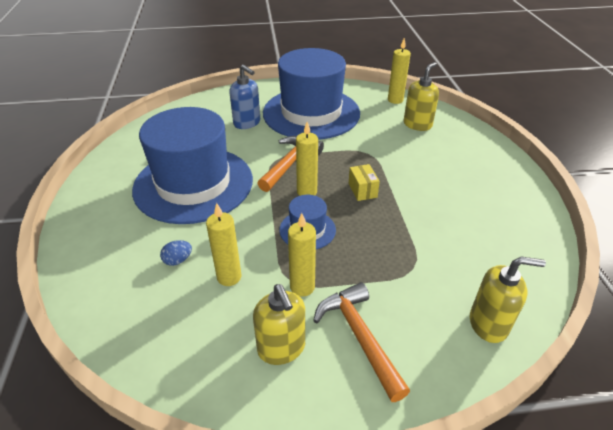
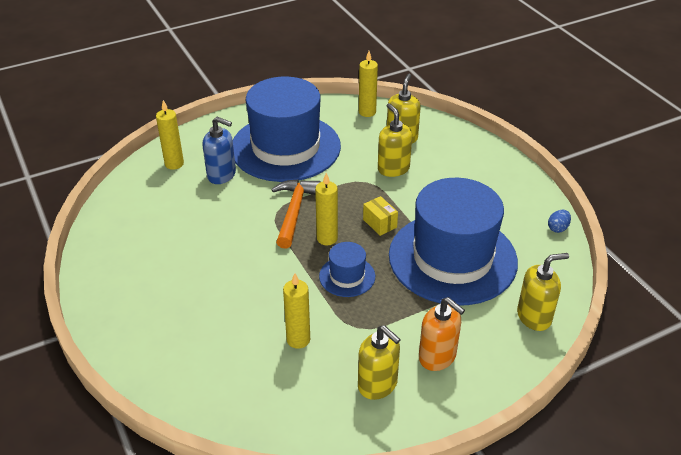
camera: 20 degrees left, 0 degrees up
blue hat [132,107,253,224] -> blue hat moved to [389,178,518,305]
blue egg [160,240,192,266] -> blue egg moved to [548,210,571,233]
yellow candle [288,213,316,297] -> yellow candle moved to [156,100,184,170]
orange hammer [313,282,410,402] -> orange soap dispenser [419,297,465,371]
none -> yellow soap dispenser [378,103,412,177]

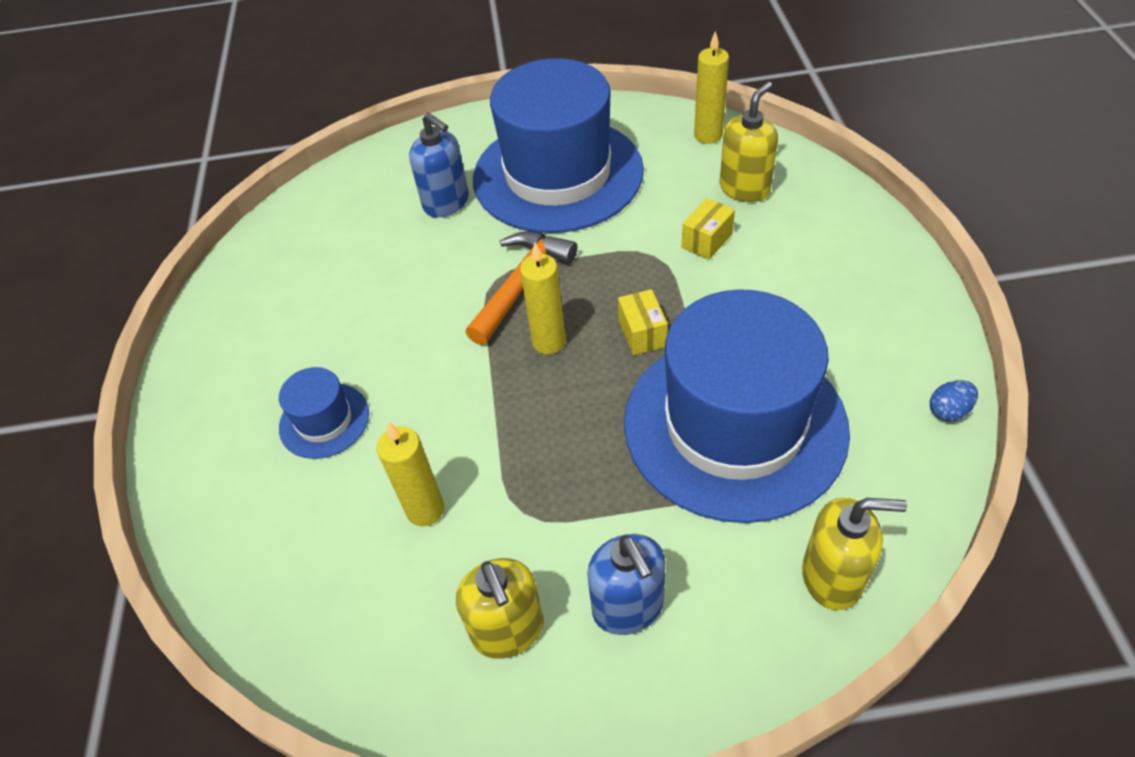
camera: 25 degrees right, 10 degrees up
yellow candle [156,100,184,170] -> none
blue hat [319,242,375,297] -> blue hat moved to [279,367,369,459]
yellow soap dispenser [378,103,412,177] -> yellow box [682,198,735,260]
orange soap dispenser [419,297,465,371] -> blue soap dispenser [587,534,665,635]

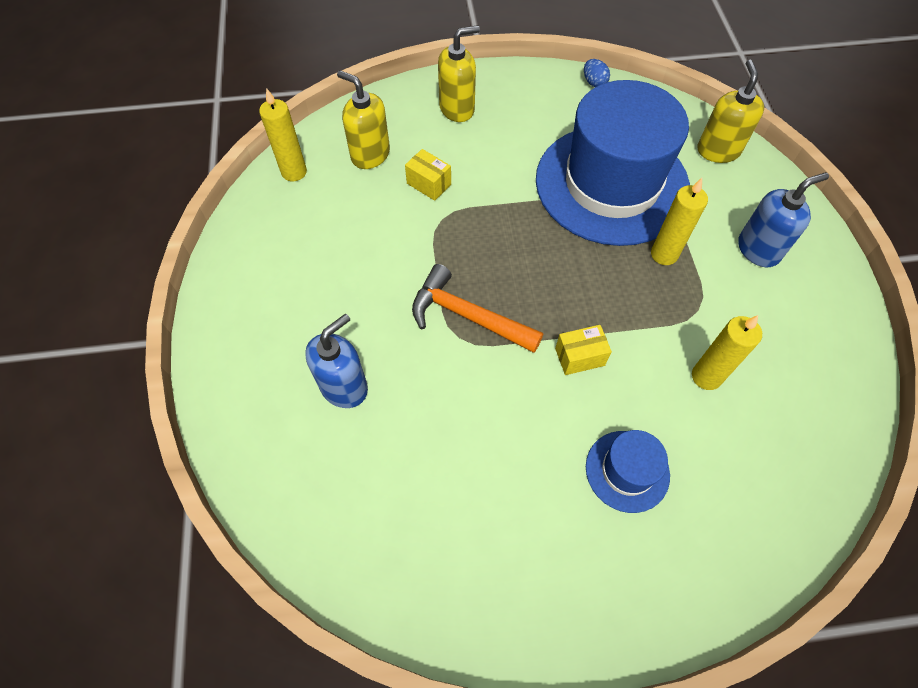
camera: 95 degrees left, 10 degrees up
yellow soap dispenser [456,558,544,659] -> yellow soap dispenser moved to [438,25,480,122]
blue hat [473,58,644,233] -> none
yellow candle [520,243,566,354] -> yellow candle moved to [651,178,708,265]
yellow box [618,289,668,355] -> yellow box moved to [555,325,612,375]

